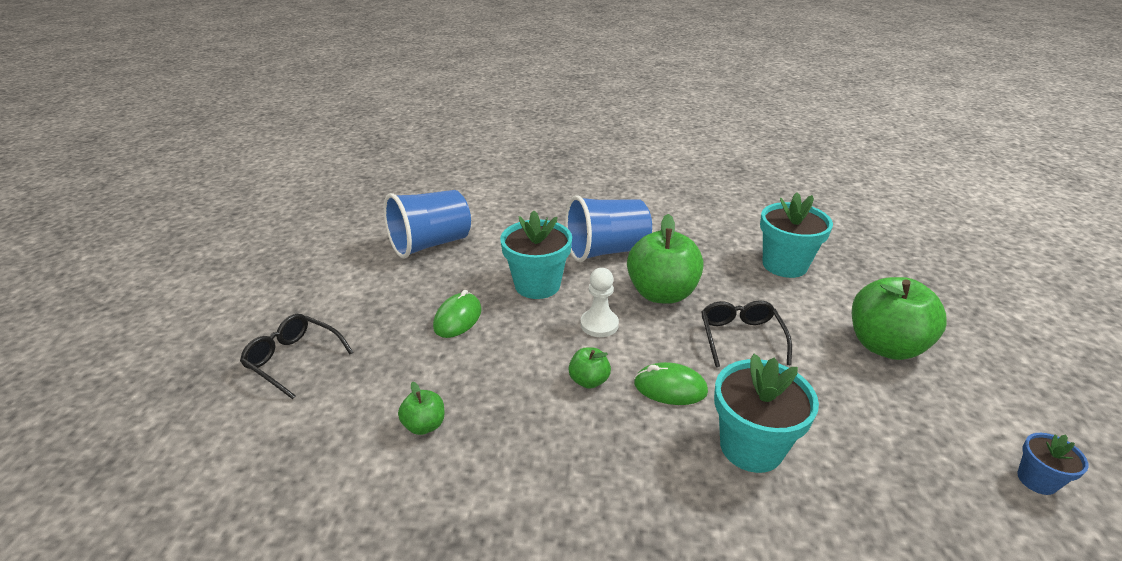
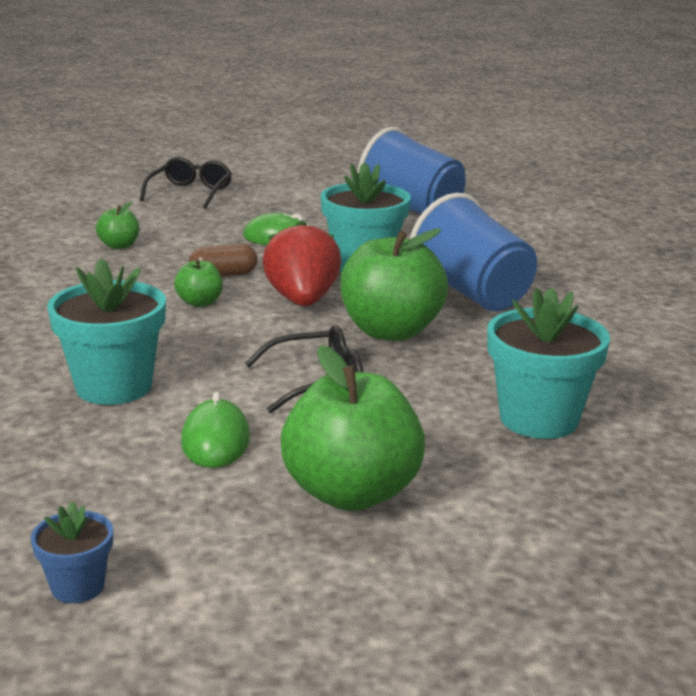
camera: 75 degrees right, 10 degrees down
white pawn [580,268,619,337] -> red strawberry [263,220,341,306]
green mouse [634,362,708,405] -> green mouse moved to [181,392,250,468]
none -> brown capsule [189,244,258,277]

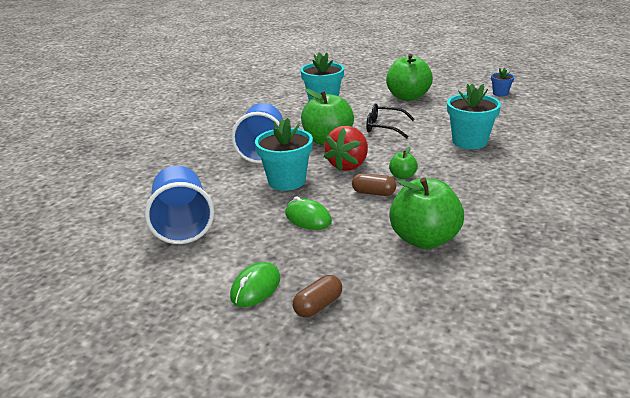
camera: 145 degrees left, 5 degrees up
green apple [96,202,139,249] -> green apple [389,178,464,249], size x2.12
black glasses [140,157,232,209] -> brown capsule [293,275,342,318]
green mouse [181,392,250,468] -> green mouse moved to [230,262,280,307]

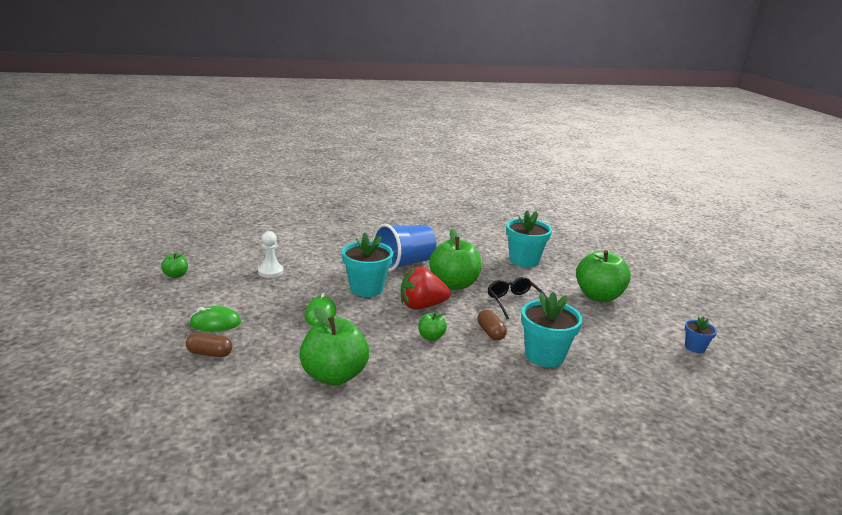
camera: 50 degrees right, 5 degrees down
blue cup [145,166,214,244] -> white pawn [258,231,284,278]
brown capsule [352,173,396,196] -> brown capsule moved to [477,309,507,341]
none -> green apple [161,253,188,278]

